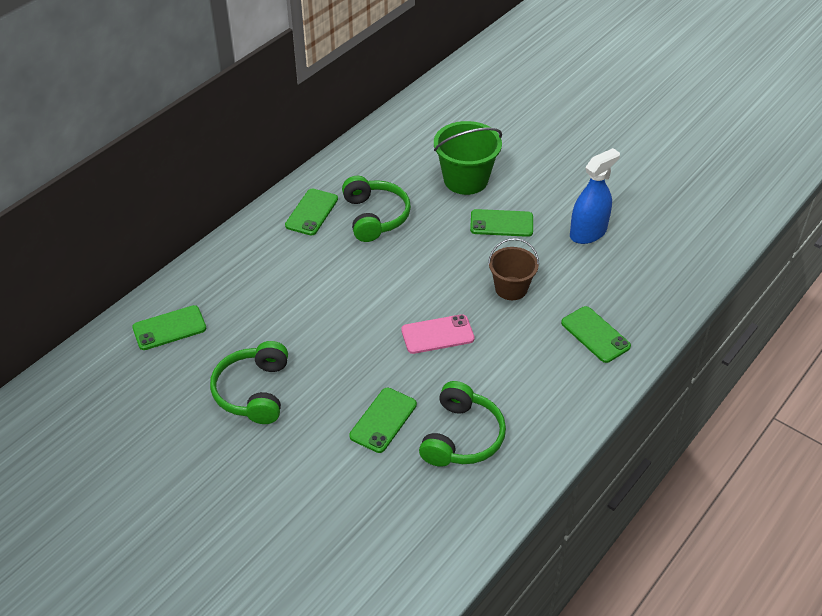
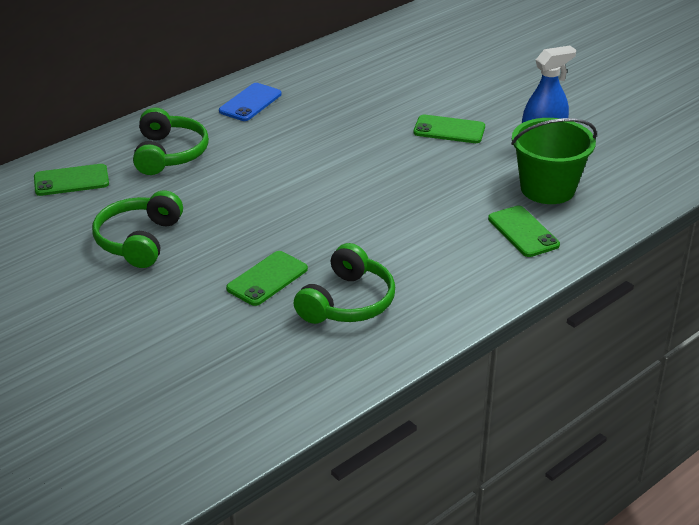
camera: 10 degrees right, 10 degrees down
green phone [285,188,338,235] -> blue phone [219,83,281,121]
green headphones [342,176,411,242] -> green headphones moved to [133,107,209,175]
pink phone [401,314,475,354] -> none
green bucket [434,121,502,195] -> green bucket moved to [511,118,597,204]
brown bucket [488,238,539,300] -> none

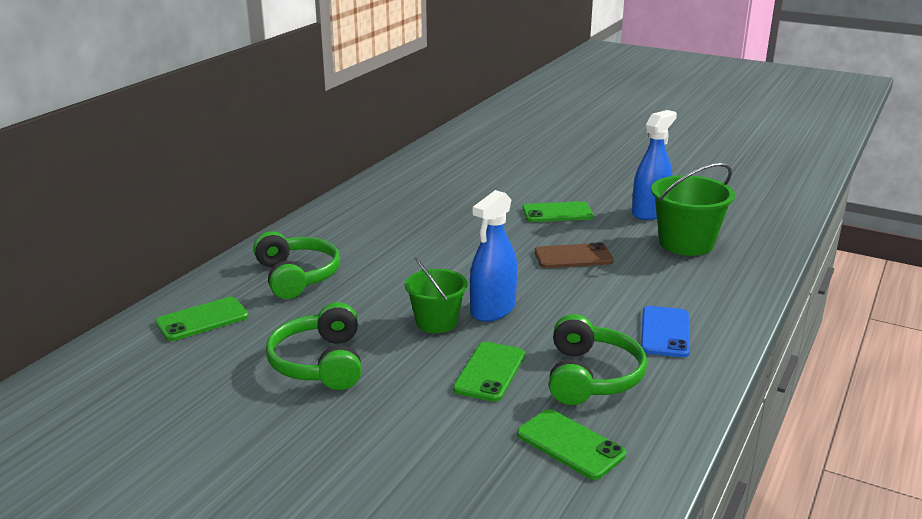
camera: 20 degrees left, 10 degrees down
blue phone [219,83,281,121] -> blue phone moved to [641,306,690,357]
green phone [488,206,560,257] -> green phone moved to [517,409,626,480]
none -> green bucket [405,257,468,333]
none -> blue spray bottle [470,190,517,322]
none -> brown phone [534,242,613,268]

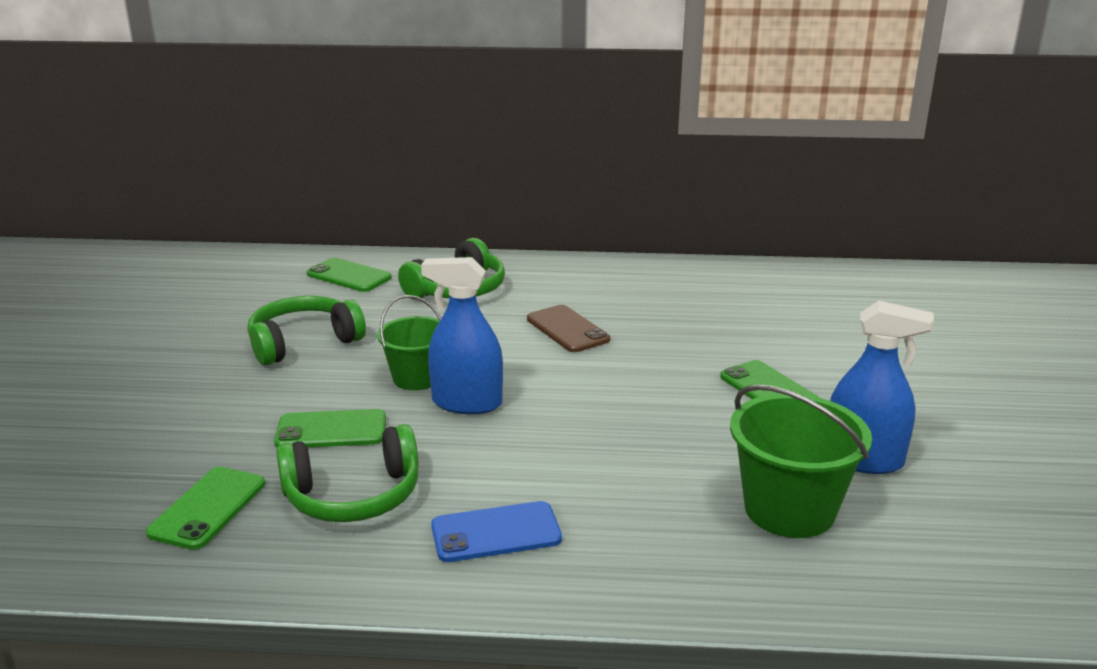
camera: 65 degrees right, 0 degrees up
brown phone [534,242,613,268] -> brown phone moved to [527,305,610,352]

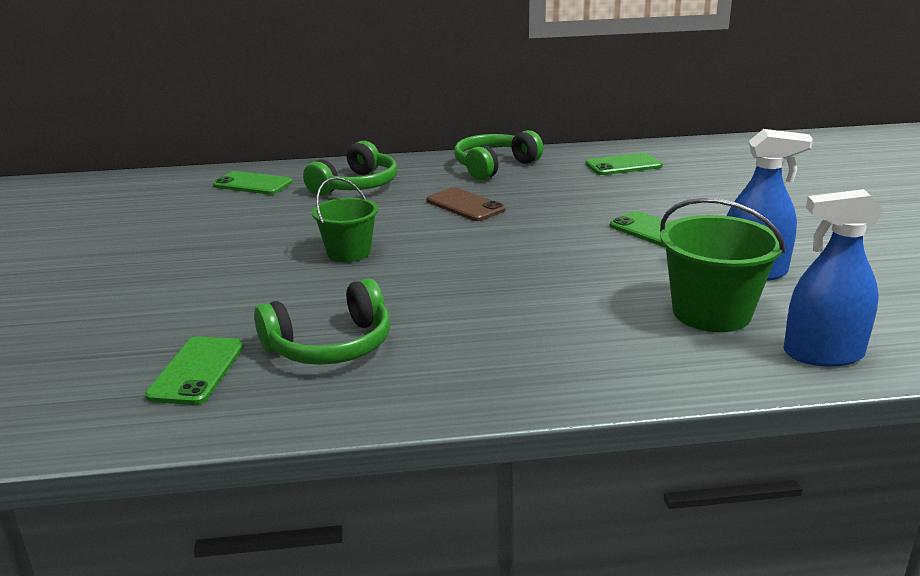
camera: 10 degrees left, 0 degrees up
green headphones [248,296,366,365] -> green headphones moved to [454,130,543,180]
green phone [274,409,386,448] -> green phone moved to [585,153,663,175]
blue spray bottle [421,257,503,414] -> blue spray bottle moved to [784,189,884,367]
blue phone [431,501,562,562] -> none

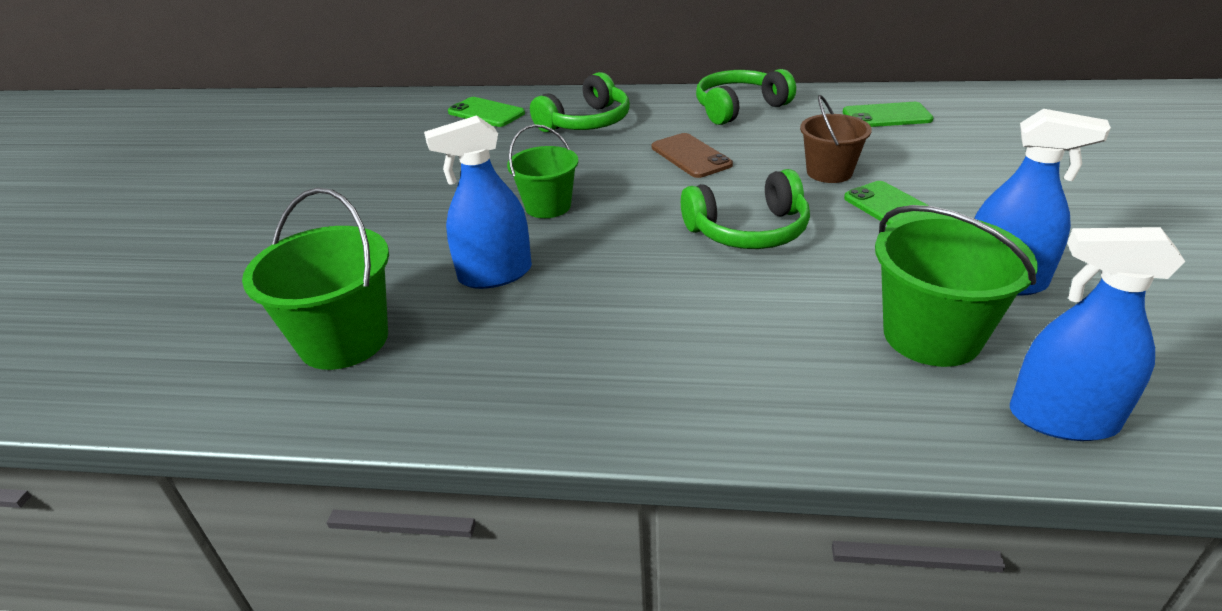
camera: 15 degrees right, 10 degrees up
green phone [145,336,244,405] -> green bucket [242,188,389,370]
green headphones [254,278,390,365] -> green headphones moved to [681,169,810,249]
none -> blue spray bottle [424,115,532,289]
none -> brown bucket [800,95,872,183]

